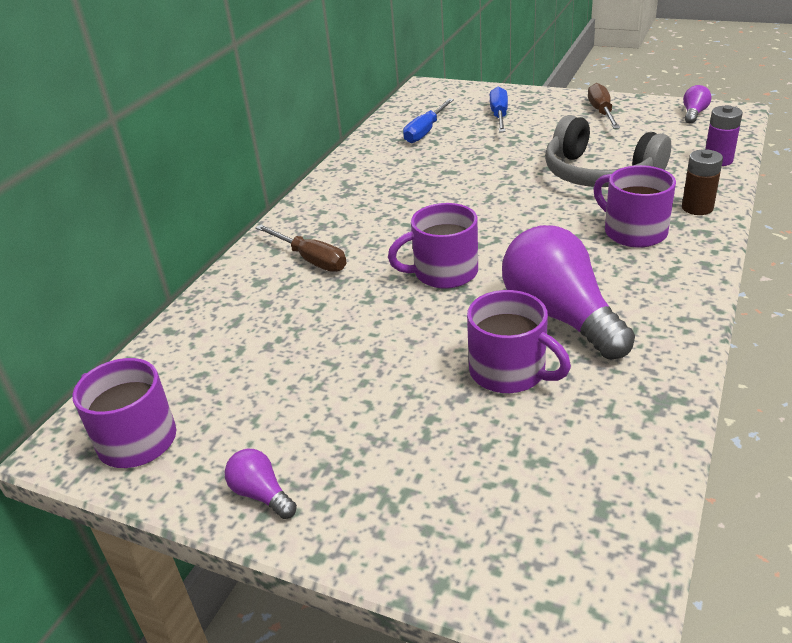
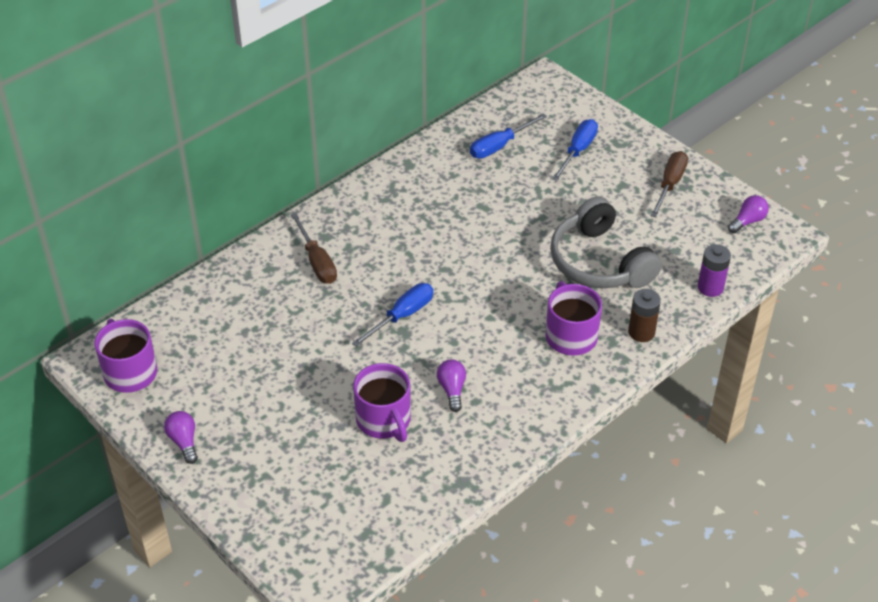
camera: 20 degrees right, 10 degrees up
purple mug [388,203,478,289] -> blue screwdriver [352,283,433,347]
purple light bulb [502,225,635,359] -> purple light bulb [437,359,466,412], size x0.44

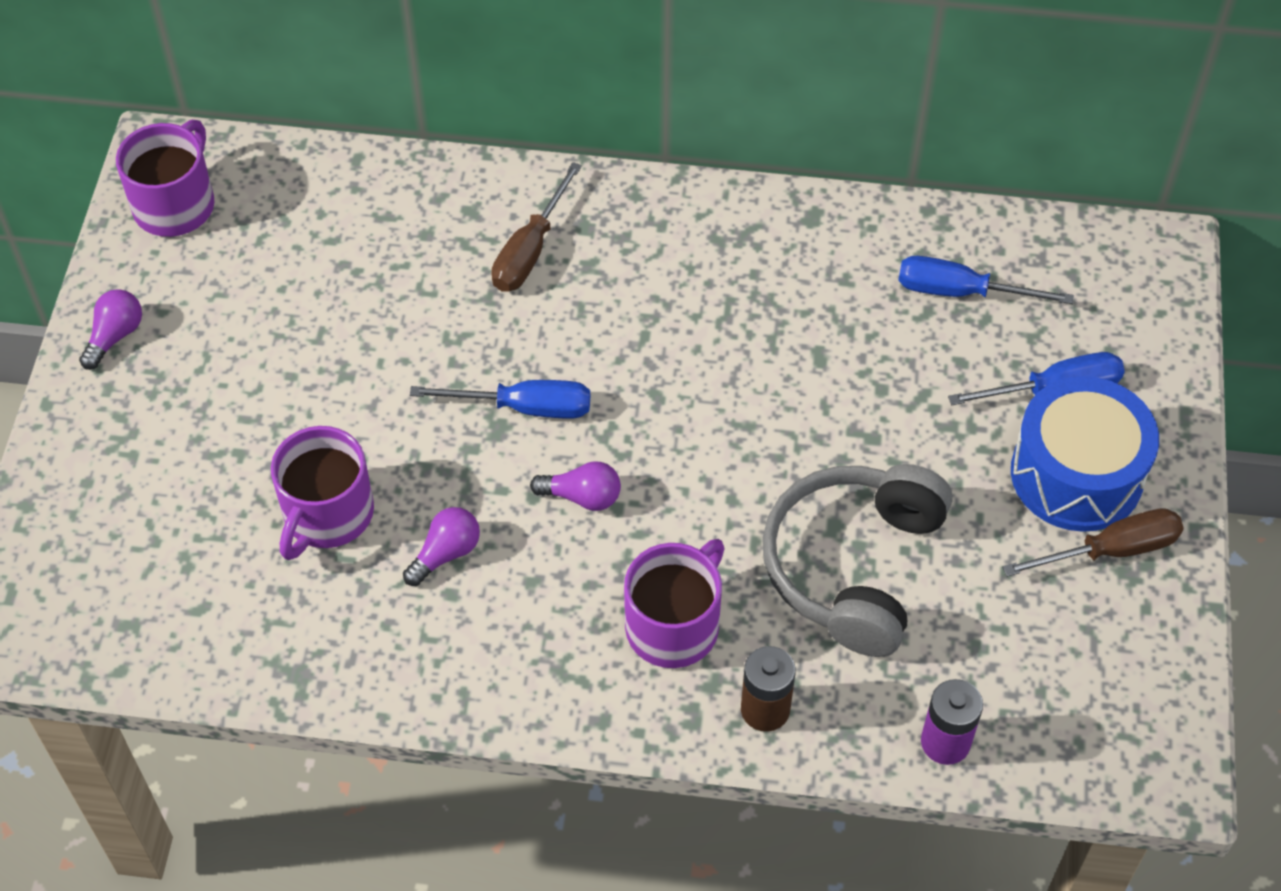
camera: 50 degrees right, 10 degrees up
purple light bulb [728,195,769,233] -> purple light bulb moved to [530,461,621,511]
none -> blue drum [1011,376,1159,532]

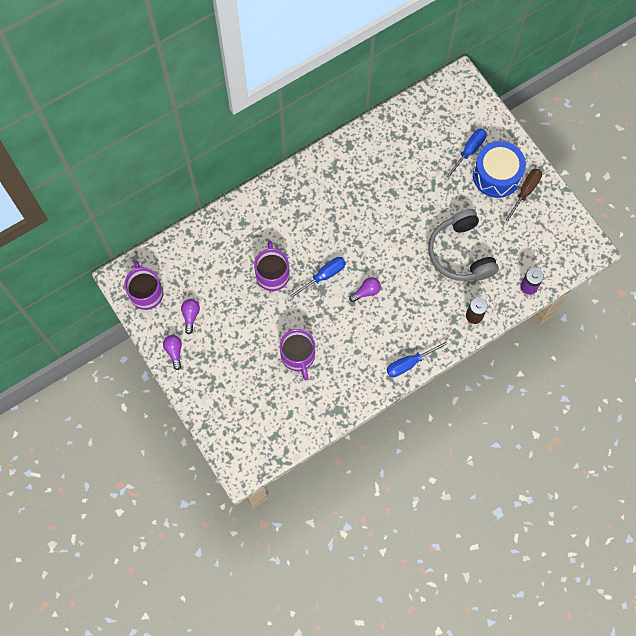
camera: 40 degrees left, 15 degrees up
purple light bulb [403,507,480,586] -> purple light bulb moved to [181,299,200,334]
brown screwdriver [491,162,582,292] -> none
purple mug [624,539,725,668] -> purple mug moved to [254,240,290,291]
blue screwdriver [898,256,1074,304] -> blue screwdriver moved to [387,339,451,377]

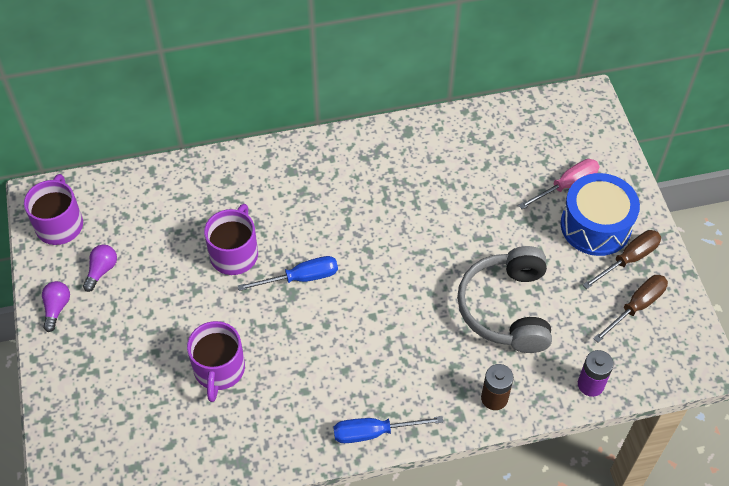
camera: 20 degrees right, 15 degrees down
purple light bulb [349,277,381,302] -> none
blue screwdriver [444,129,487,181] -> pink screwdriver [518,159,599,209]
none -> brown screwdriver [593,275,668,343]

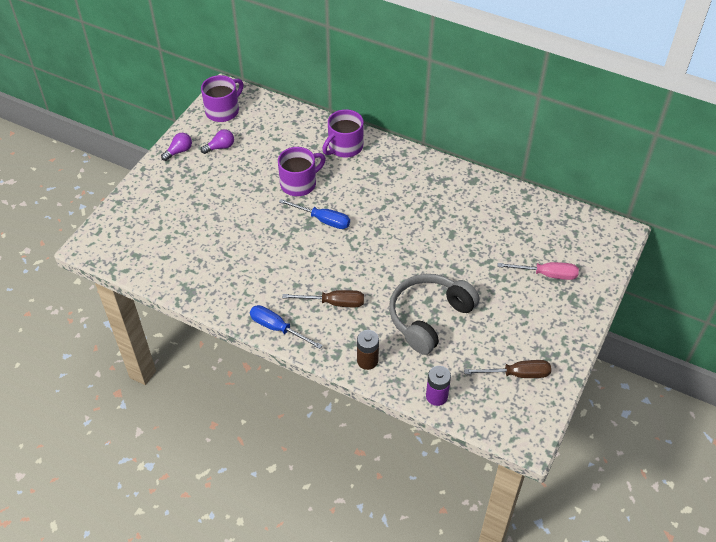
camera: 40 degrees right, 5 degrees down
purple mug [187,321,245,402] -> purple mug moved to [322,109,364,157]
blue drum [561,173,640,256] -> none
brown screwdriver [583,230,661,289] -> brown screwdriver moved to [282,290,364,307]

